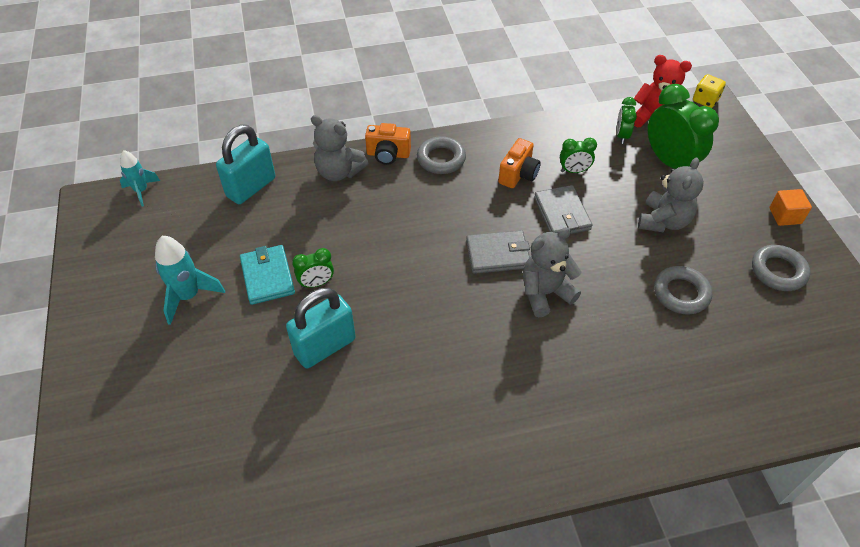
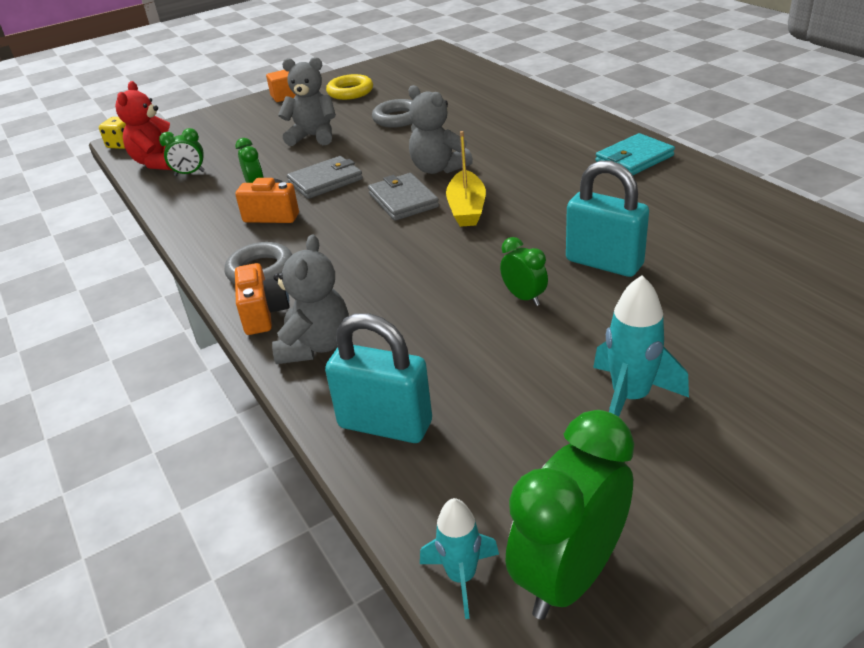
camera: 105 degrees left, 15 degrees down
turquoise wallet [240,245,295,305] -> turquoise wallet moved to [595,133,675,175]
green clock [648,84,719,169] -> green clock moved to [506,410,634,620]
grey ring [752,245,810,291] -> yellow ring [326,74,373,100]
none -> yellow boat [446,131,486,227]

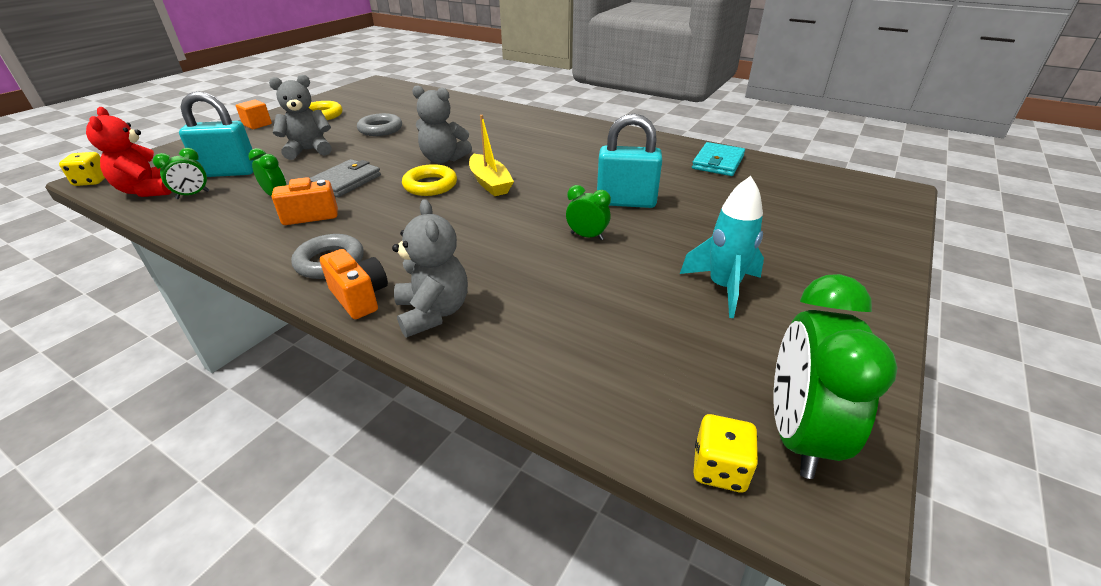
camera: 30 degrees left, 0 degrees up
turquoise padlock [325,313,432,443] -> turquoise padlock moved to [179,91,254,177]
grey wallet [368,173,439,221] -> yellow ring [402,164,457,196]
turquoise rocket [420,498,499,619] -> yellow dice [693,414,758,492]
turquoise wallet [595,133,675,175] -> turquoise wallet moved to [692,142,745,176]

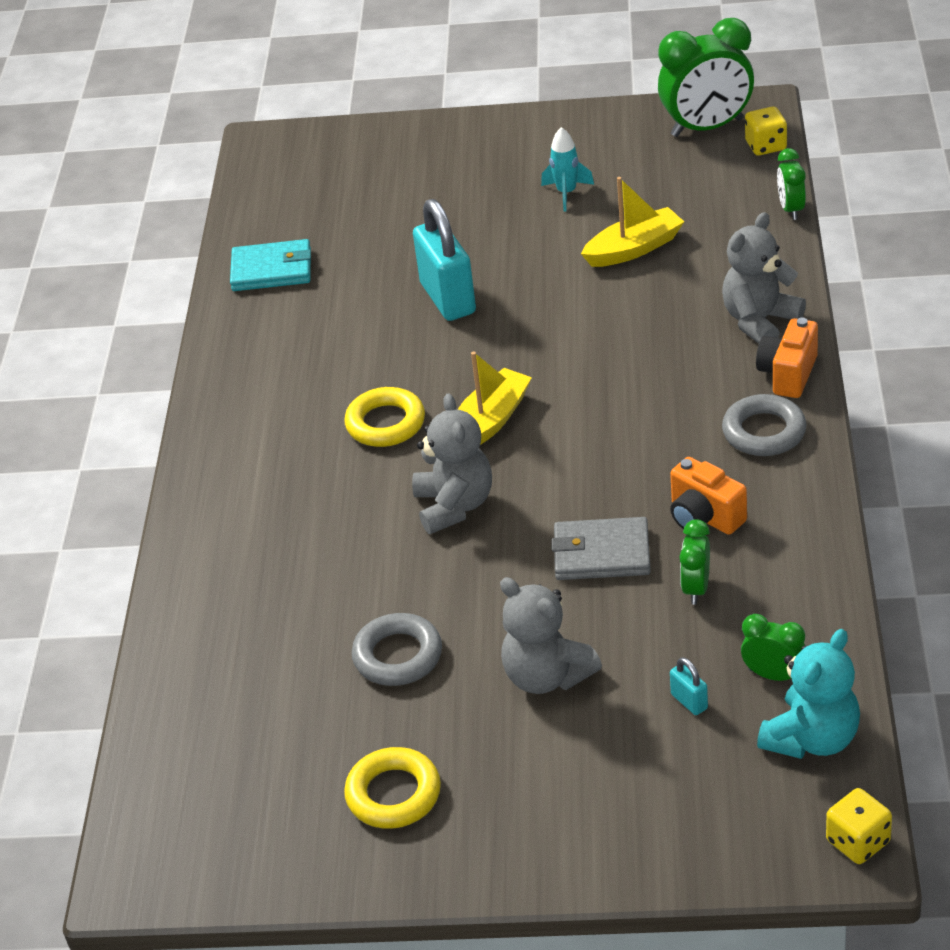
camera: 115 degrees left, 5 degrees up
red teddy bear [86,107,171,197] -> turquoise teddy bear [757,629,860,759]
turquoise padlock [179,91,254,177] -> turquoise padlock [670,657,708,715], size x0.42
orange cube [236,100,272,129] -> none
yellow ring [402,164,457,196] -> yellow ring moved to [345,387,425,447]
green clock [566,185,611,240] -> green clock moved to [777,148,806,220]
turquoise rocket [680,176,764,318] -> turquoise rocket [541,127,594,211], size x0.66
none -> yellow boat [581,177,684,267]

